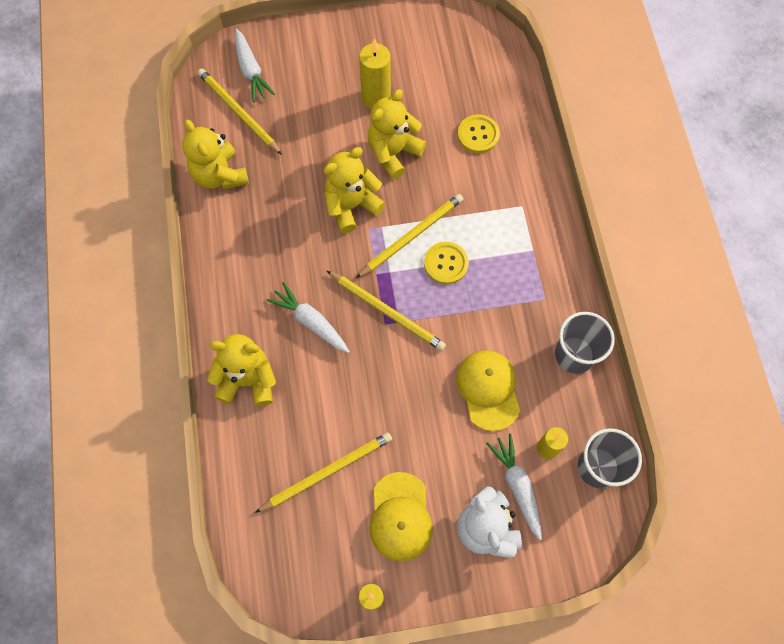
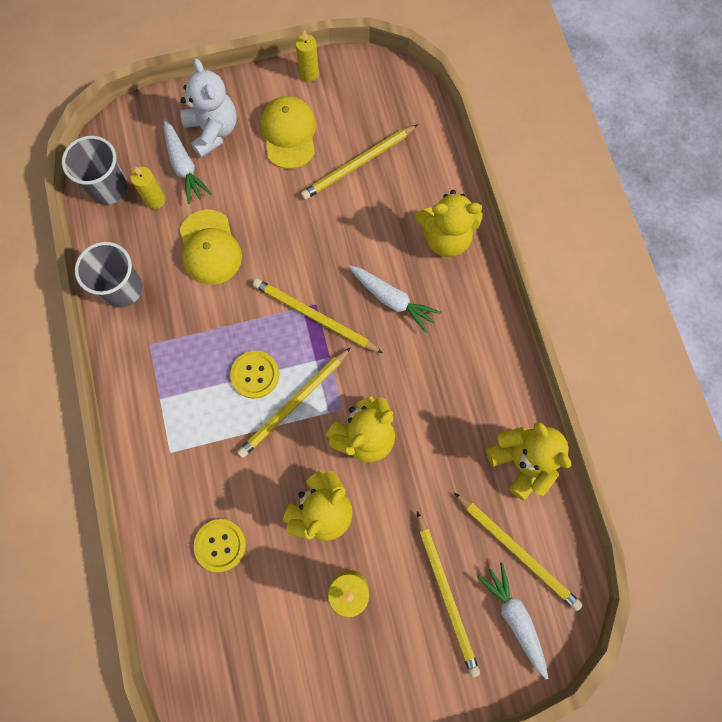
camera: 175 degrees right, 5 degrees up
none -> yellow pencil [417,511,480,677]

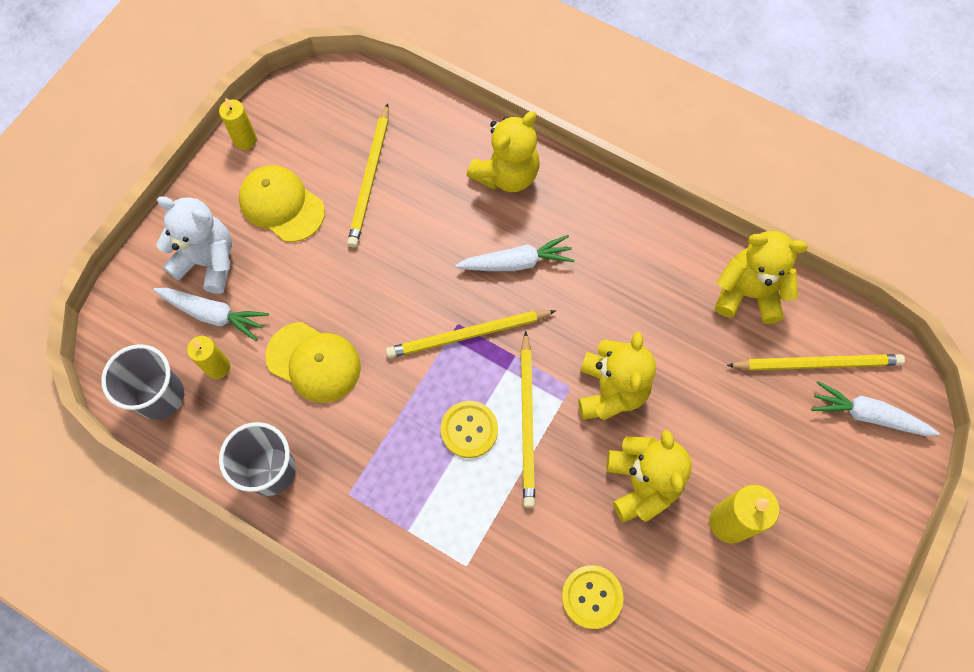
camera: 45 degrees left, 5 degrees down
yellow pencil [417,511,480,677] -> none

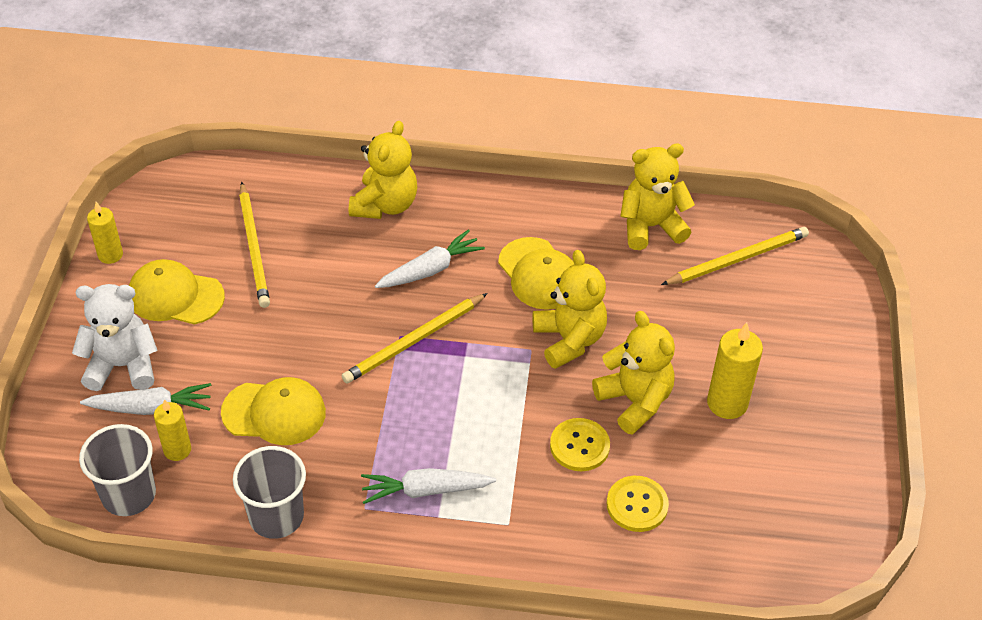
camera: 25 degrees left, 20 degrees down
yellow button [441,401,498,458] -> yellow button moved to [550,418,610,471]
yellow pencil [521,331,535,508] -> none
white carrot [811,381,940,436] -> white carrot moved to [361,468,496,504]
none -> yellow cap [498,237,574,310]

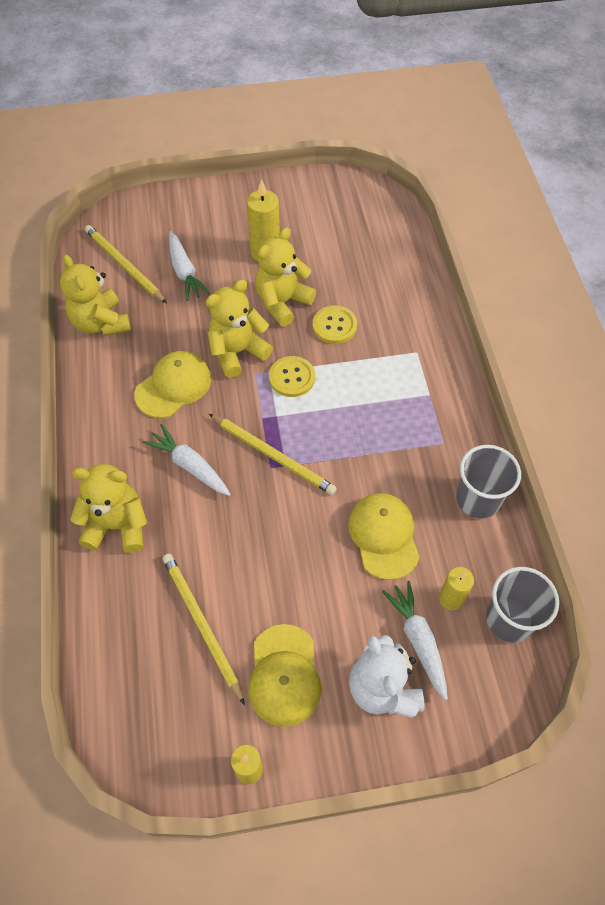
camera: 105 degrees left, 10 degrees up
yellow pencil [239,182,270,308] -> yellow pencil turned 90 degrees counterclockwise [162,554,245,705]
white carrot [361,468,496,504] -> white carrot moved to [169,231,210,301]
yellow button [607,476,669,532] -> yellow button moved to [269,356,315,397]

